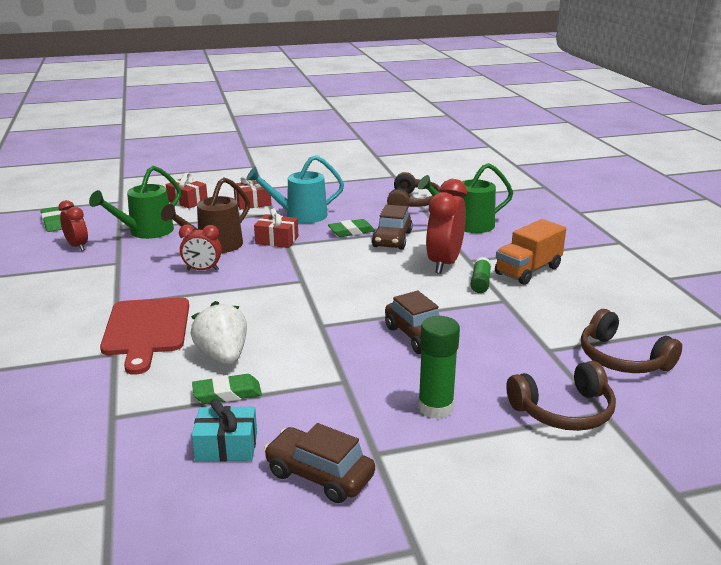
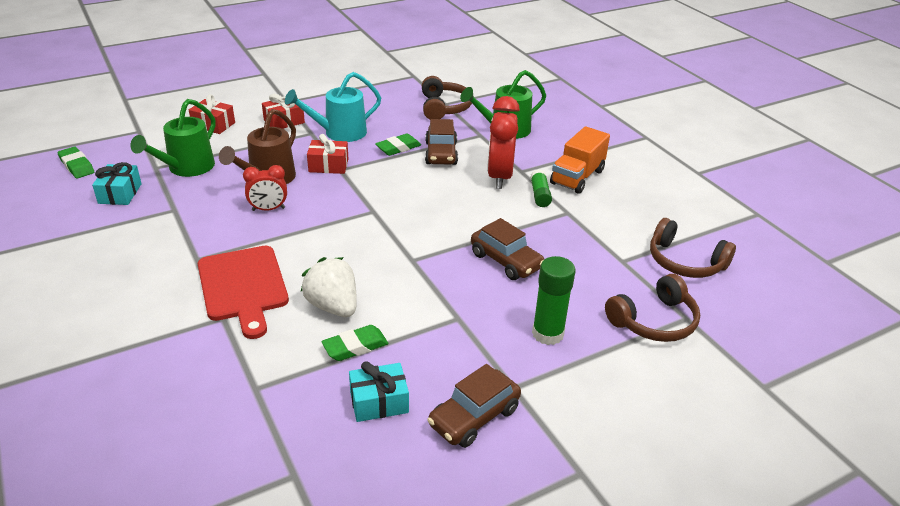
camera: 15 degrees left, 10 degrees up
red clock [58,200,88,251] -> turquoise gift [92,162,142,205]
brown car [264,423,375,503] -> brown car turned 60 degrees counterclockwise [427,364,521,448]

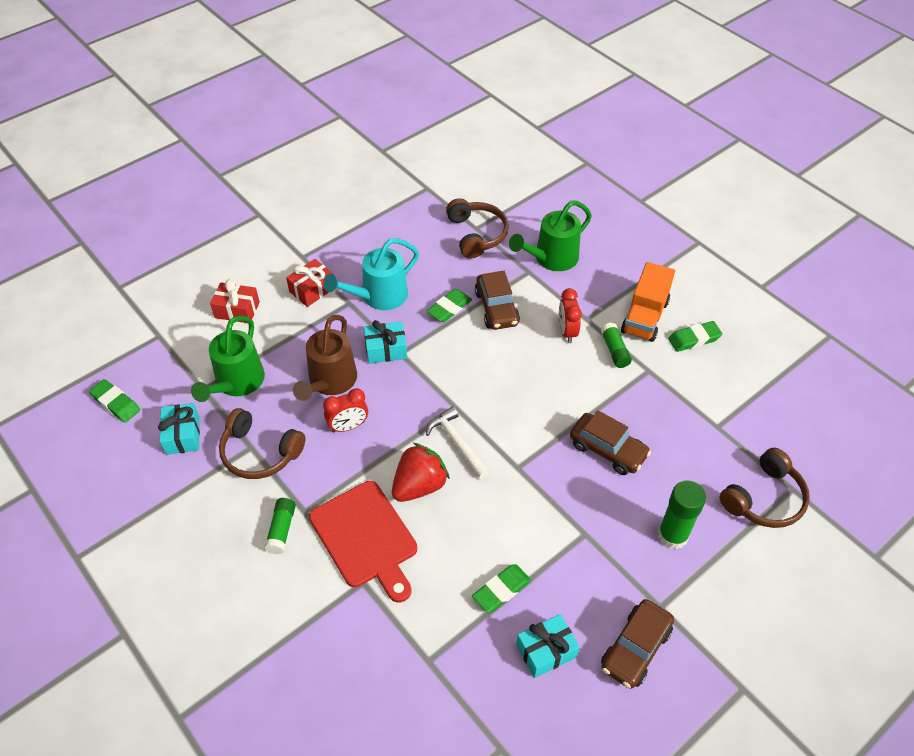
camera: 10 degrees left, 15 degrees up
white strawberry [301,257,357,317] -> none
red gift [307,134,348,174] -> turquoise gift [364,320,407,364]
red clock [487,96,520,189] -> red clock [559,288,582,343], size x0.58
brown headphones [650,218,736,278] -> brown headphones moved to [219,408,306,479]
none -> green glue stick [264,498,296,554]
none -> red strawberry [392,443,450,502]
none -> white hammer [426,406,490,479]
none -> green eraser [668,321,722,352]

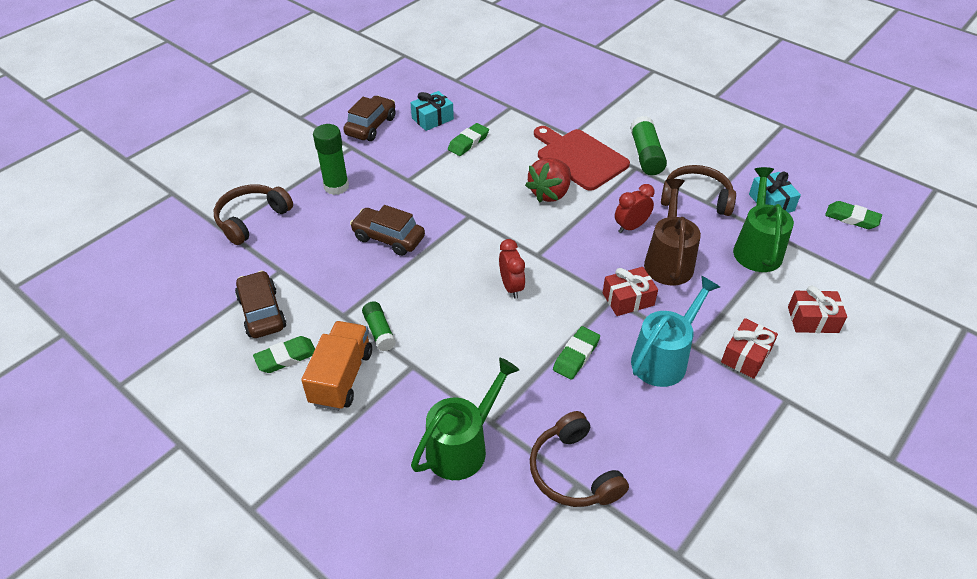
camera: 170 degrees right, 5 degrees down
green glue stick [264,498,296,554] -> green glue stick [630,116,667,175], size x1.56
turquoise gift [364,320,407,364] -> red gift [603,267,658,316]
white hammer [426,406,490,479] -> none
brown car [475,271,520,330] -> brown car moved to [235,270,286,338]
red clock [559,288,582,343] -> red clock moved to [499,239,525,299]

